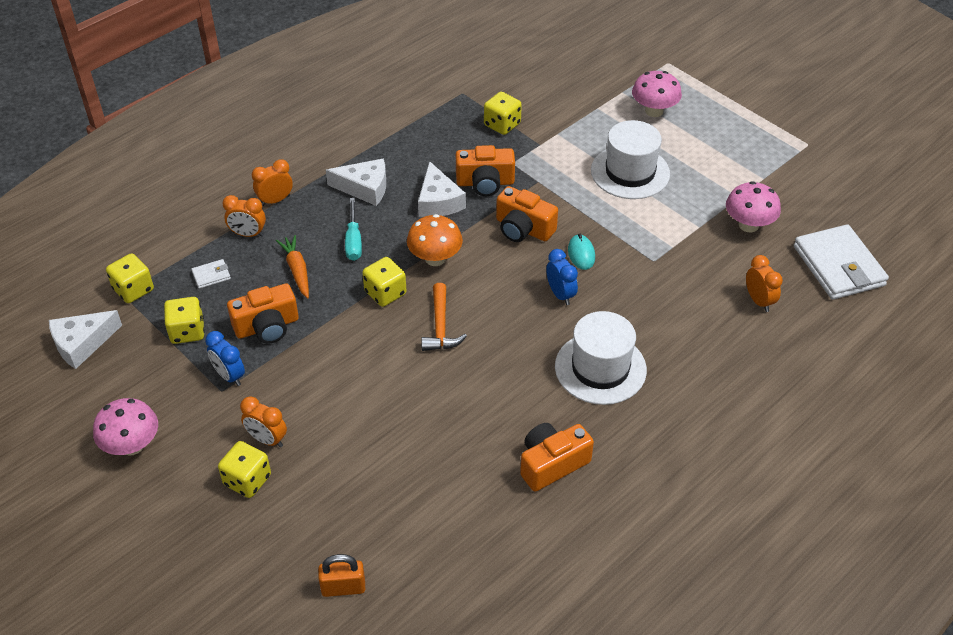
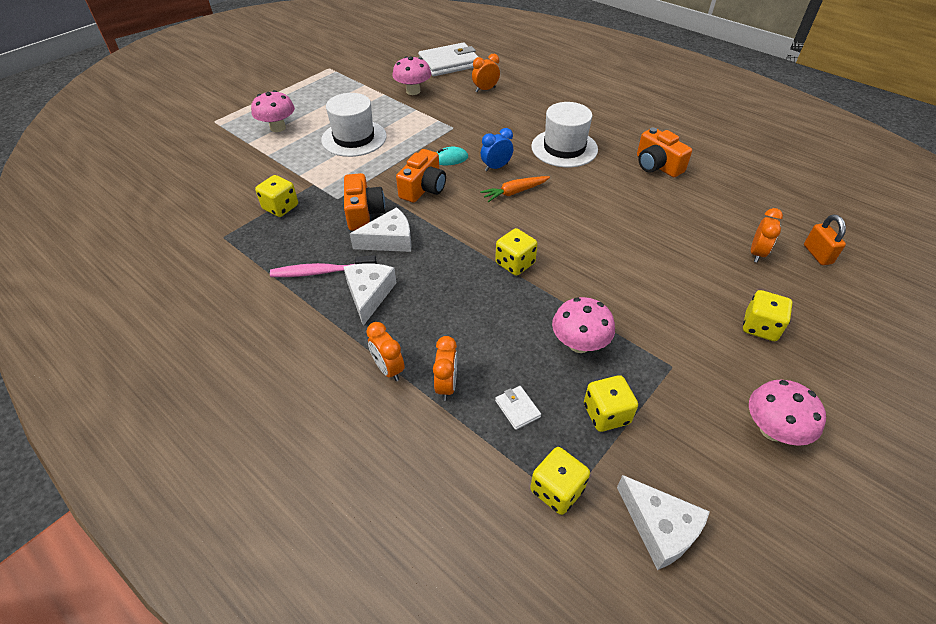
camera: 95 degrees left, 0 degrees up
blue clock [205,331,245,386] -> none
orange camera [227,283,299,344] -> pink mushroom [552,297,615,353]
orange clock [240,396,287,447] -> orange clock moved to [751,208,783,262]
orange carrot [276,235,309,298] -> orange carrot moved to [480,176,550,202]
turquoise screwdriver [345,198,362,261] -> none
orange mushroom [407,214,463,266] -> none
orange hammer [421,283,467,351] -> none
none -> pink toothbrush [270,255,377,277]

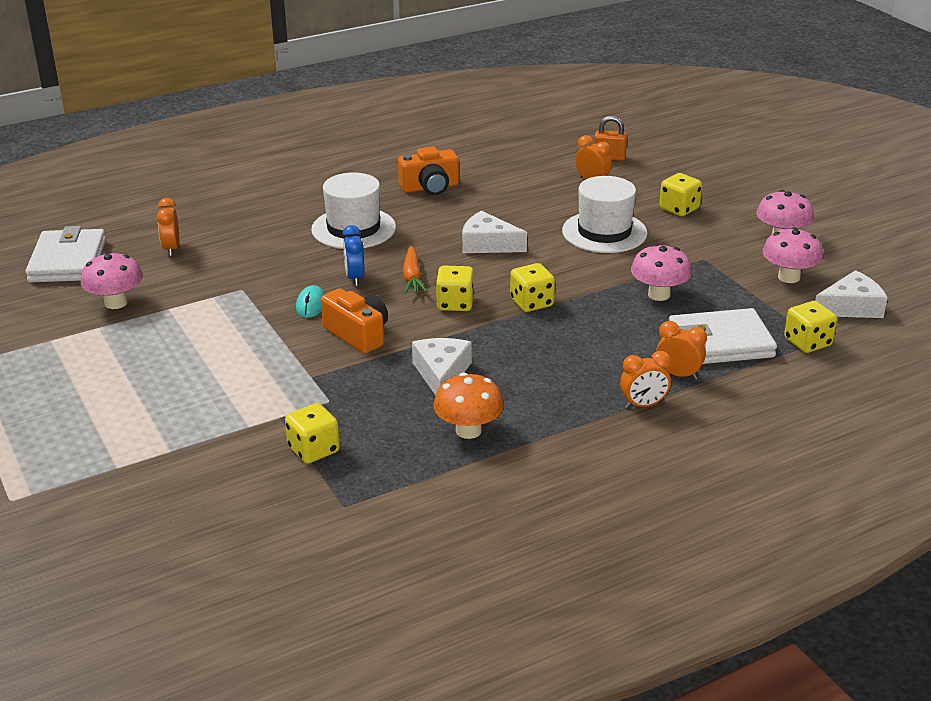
camera: 70 degrees left, 15 degrees down
pink mushroom [251,90,295,132] -> pink mushroom moved to [762,227,823,283]
pink toothbrush [270,255,377,277] -> orange mushroom [433,372,504,439]
white hat [321,93,387,157] -> white hat moved to [562,176,647,253]
white cheese [343,263,396,326] -> white cheese moved to [462,211,527,253]
orange camera [344,173,385,231] -> none
white wallet [495,386,541,430] -> white wallet [669,308,777,364], size x2.41
yellow dice [584,375,638,432] -> yellow dice moved to [436,266,474,311]

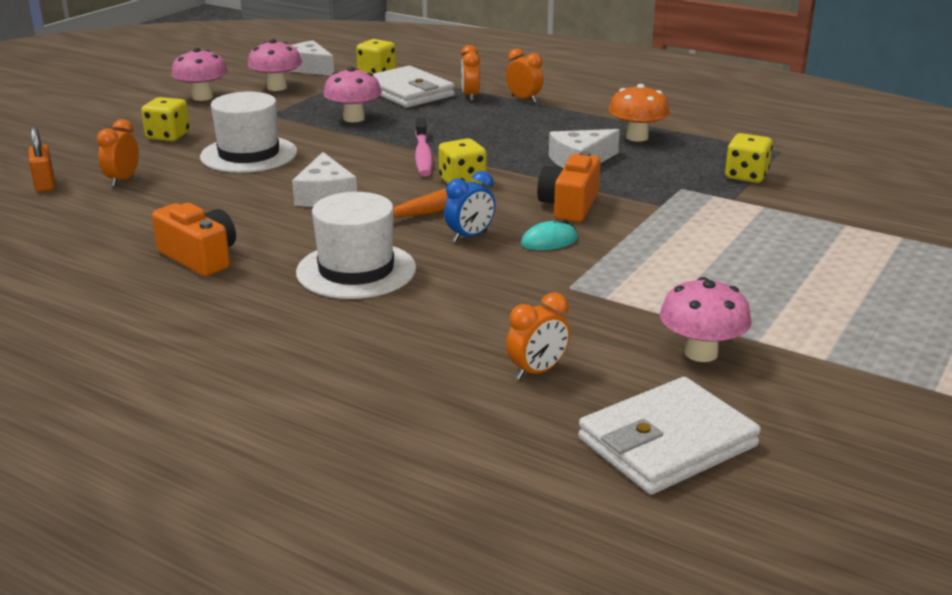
camera: 120 degrees left, 5 degrees down
yellow dice [510,263,555,312] -> pink toothbrush [415,118,433,176]

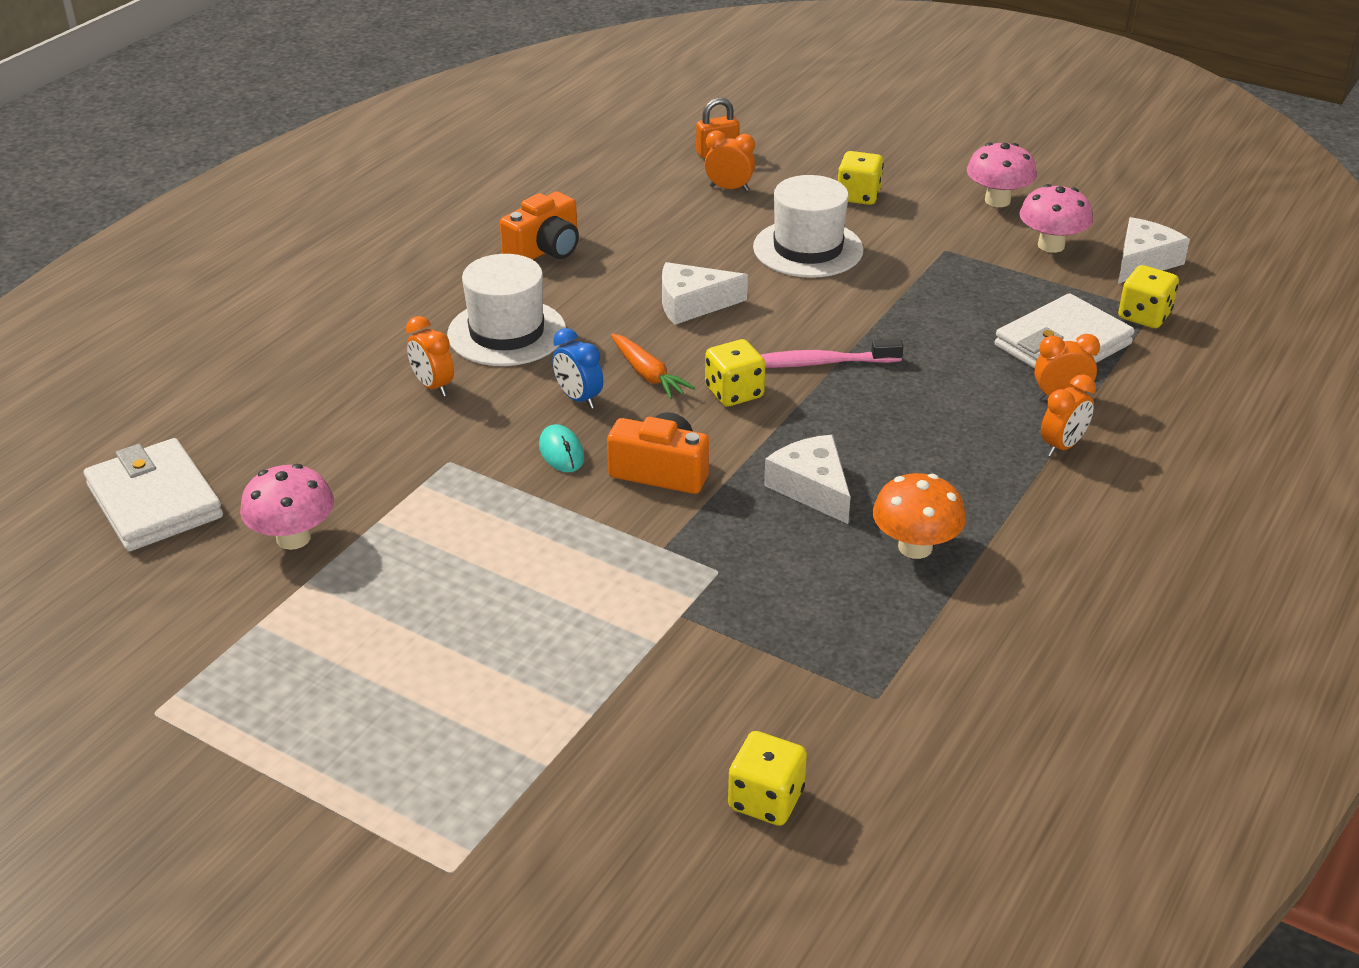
camera: 90 degrees right, 10 degrees up
pink mushroom [323,67,382,122] -> none
orange clock [506,292,570,380] -> orange clock moved to [406,316,454,397]
yellow dice [725,133,773,183] -> yellow dice moved to [728,731,807,826]

